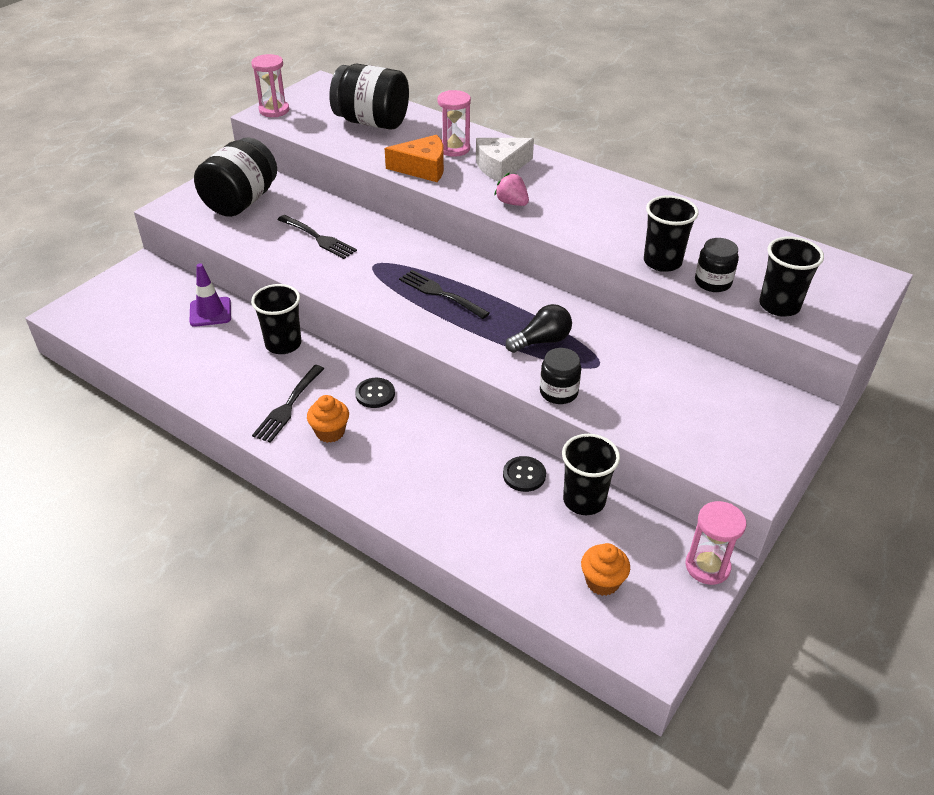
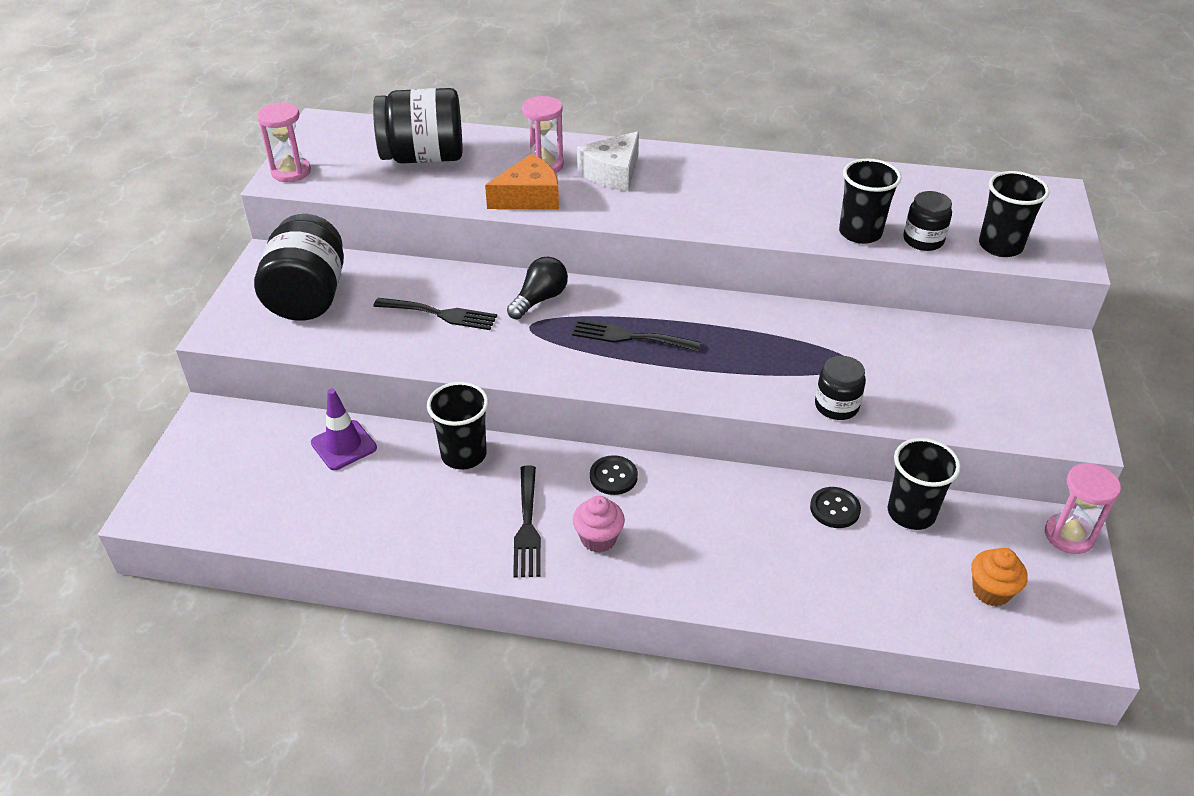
camera: 25 degrees left, 0 degrees up
orange cupcake [307,395,349,443] -> pink cupcake [573,496,625,553]
pink strawberry [494,173,529,206] -> none
black light bulb [505,304,572,353] -> black light bulb moved to [507,257,568,319]

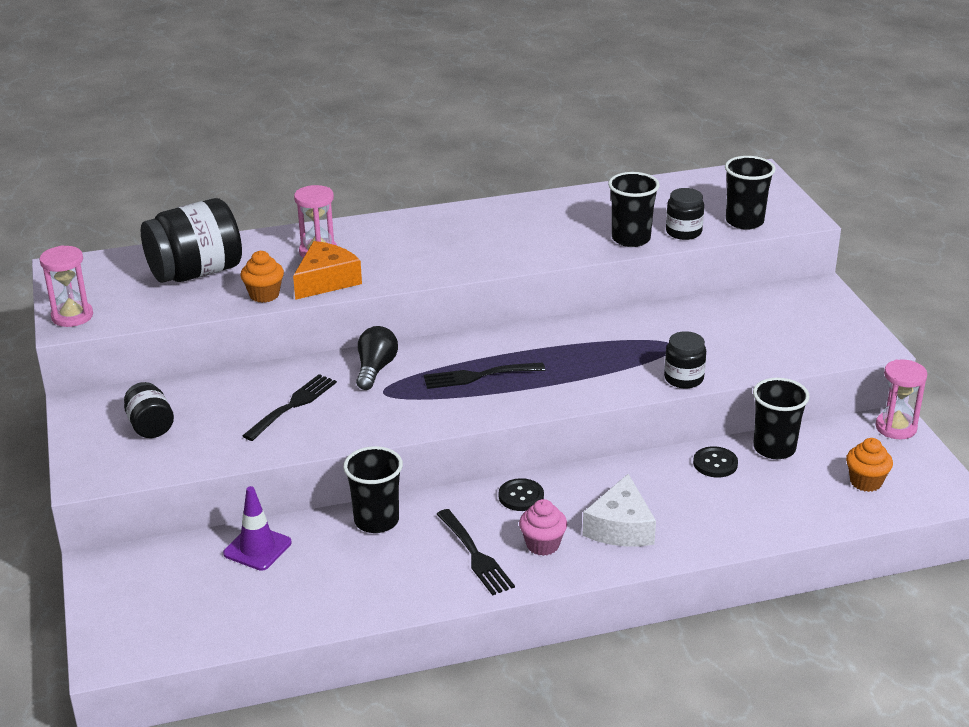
camera: 25 degrees left, 10 degrees down
black jar [254,214,344,321] -> black jar [124,382,174,438], size x0.53
black fork [373,298,497,330] -> black fork turned 45 degrees counterclockwise [242,374,337,441]
white cheese [577,131,639,191] -> white cheese moved to [582,474,656,546]
none -> orange cupcake [241,251,284,303]

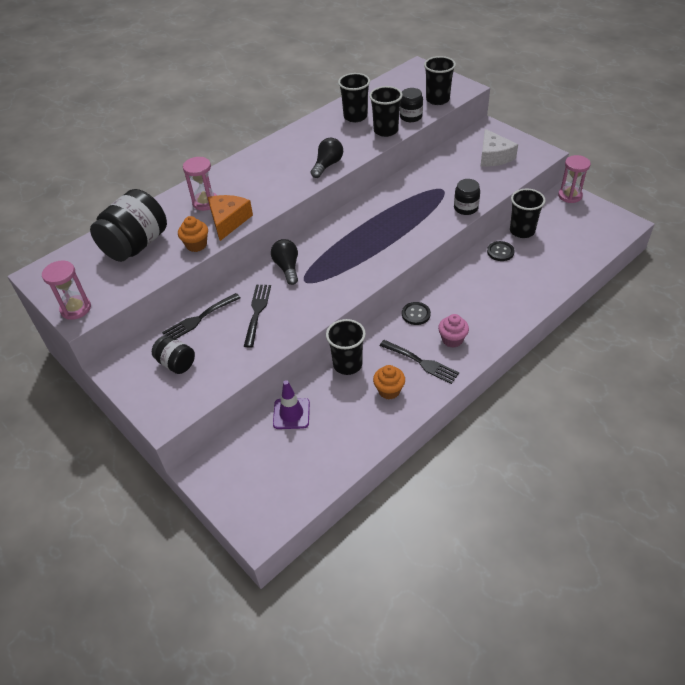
camera: 25 degrees left, 15 degrees up
black fork [424,362,545,389] -> black fork moved to [162,293,240,339]
white cheese [582,474,656,546] -> white cheese moved to [481,129,518,167]
orange cupcake [846,438,893,492] -> orange cupcake moved to [373,365,405,399]
none -> black light bulb [311,138,343,178]
none -> black cup [338,73,370,122]

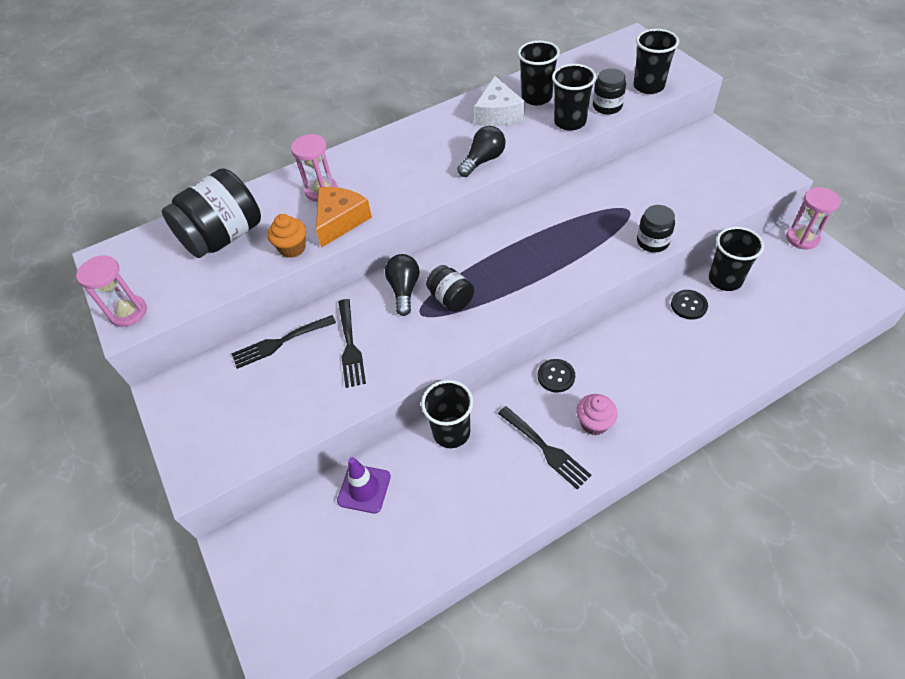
camera: 15 degrees right, 5 degrees up
black jar [152,336,195,374] -> black jar moved to [426,265,474,312]
black fork [244,285,271,348] -> black fork turned 150 degrees clockwise [338,299,366,388]
orange cupcake [373,365,405,399] -> none
white cheese [481,129,518,167] -> white cheese moved to [474,76,525,126]

